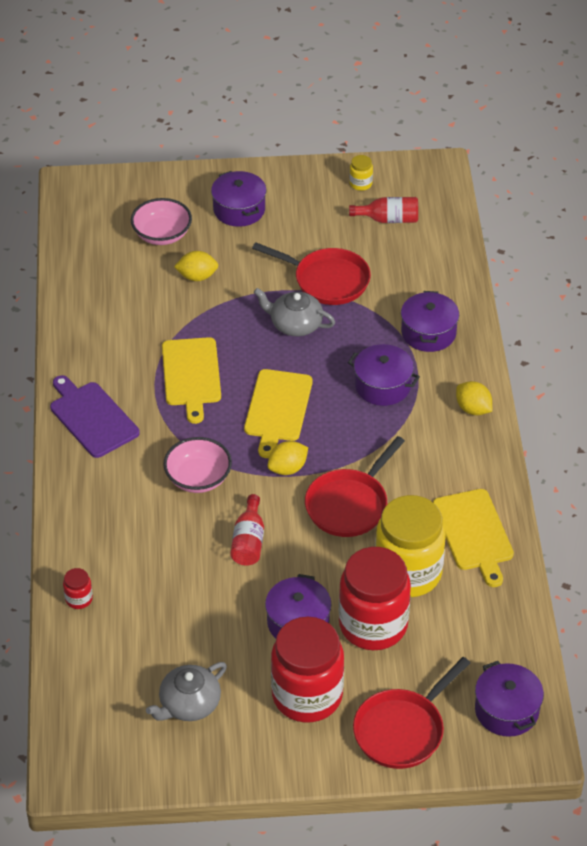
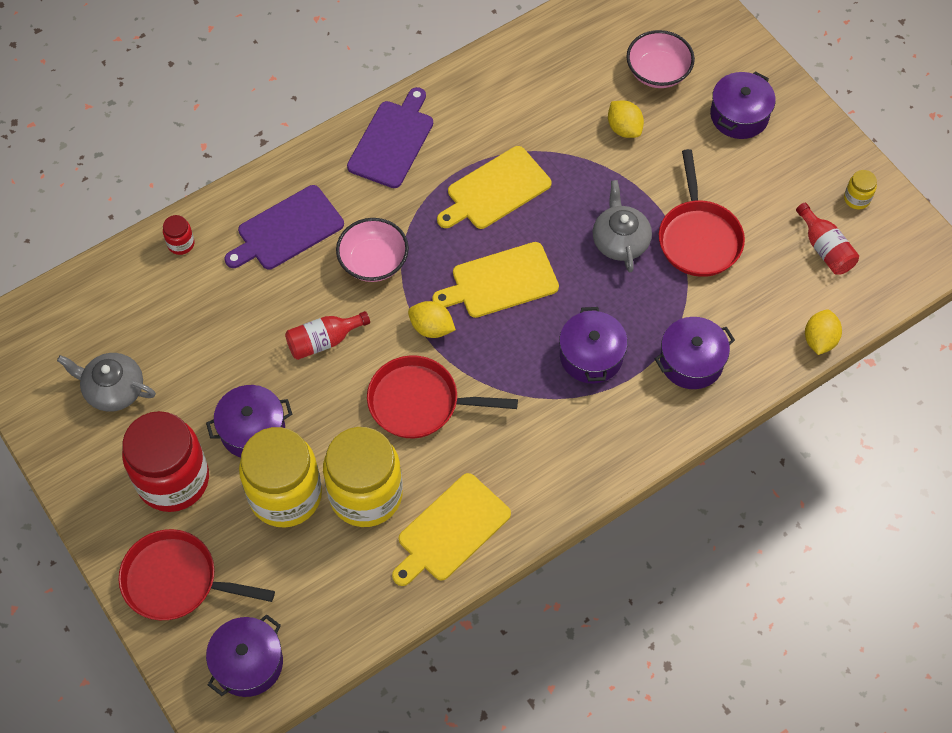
camera: 60 degrees right, 15 degrees up
red jar [339,547,411,650] -> yellow jar [239,427,322,528]
yellow lemon [456,381,492,415] -> yellow lemon moved to [805,309,842,355]
none -> purple cutting board [224,185,344,270]

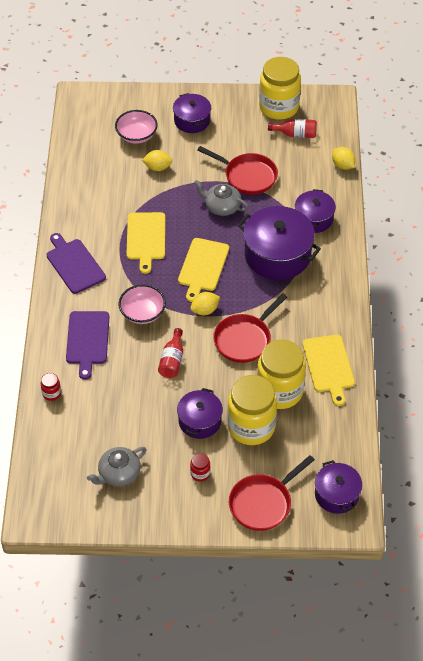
camera: 55 degrees left, 10 degrees down
red jar [122,411,209,512] -> red jar [190,453,210,482], size x0.40
purple pot [559,307,628,384] -> purple pot [237,206,321,280], size x1.69
yellow jar [844,170,877,209] -> yellow jar [259,57,301,120], size x2.48

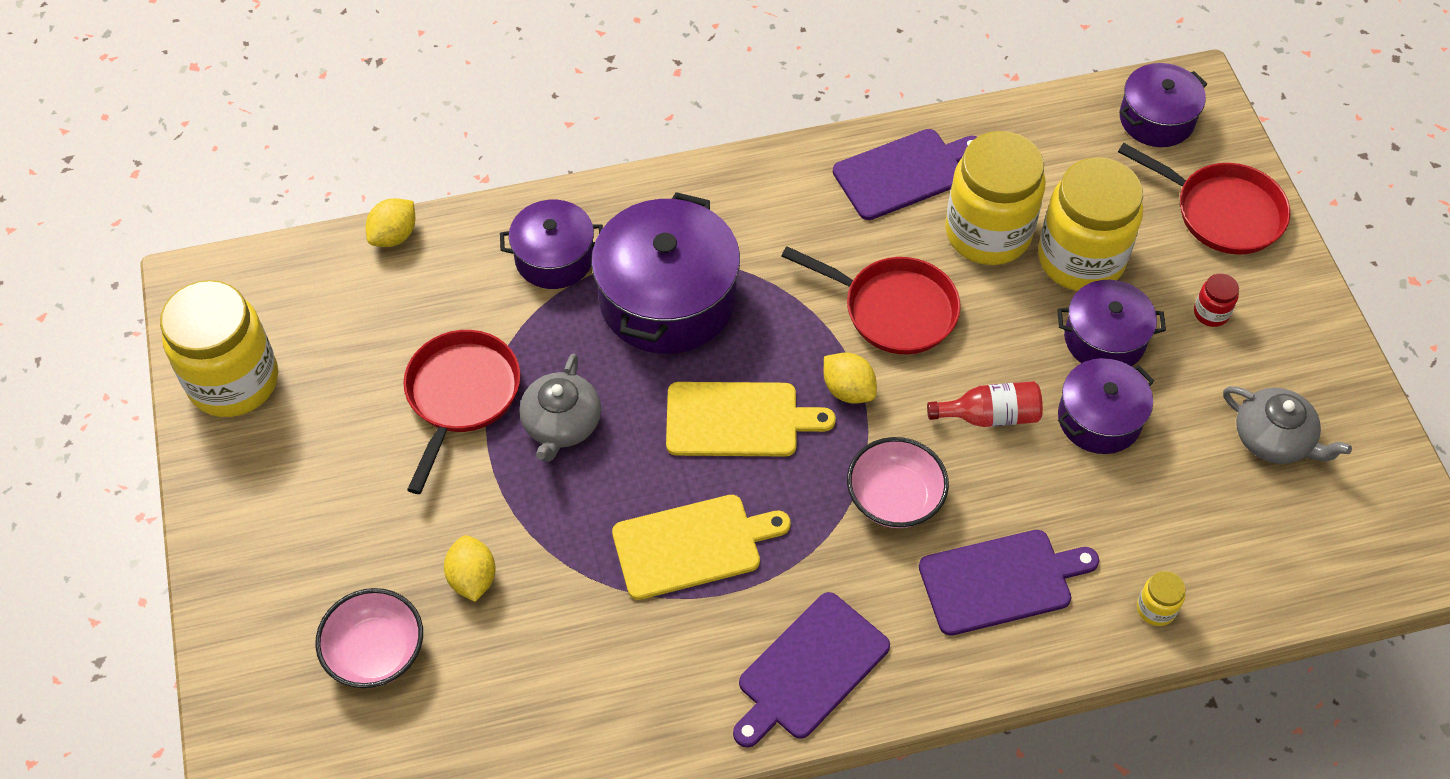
camera: 105 degrees left, 5 degrees up
red jar [41,373,61,401] -> yellow jar [1137,571,1186,626]
purple pot [173,93,211,133] -> purple pot moved to [1058,358,1154,454]
red bottle [268,119,317,138] -> none
yellow cutting board [303,335,355,406] -> purple cutting board [833,129,977,220]

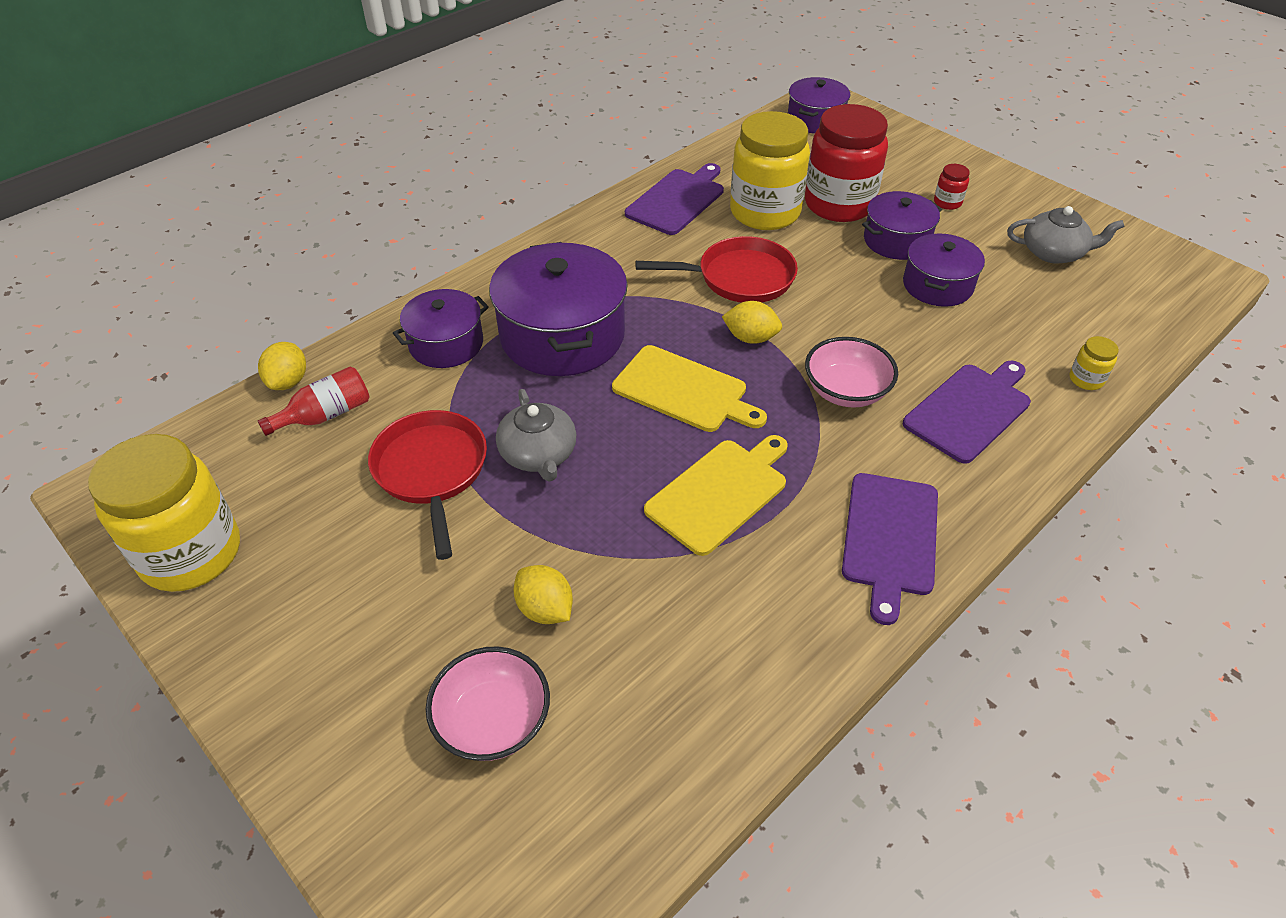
camera: 30 degrees left, 10 degrees down
yellow cutting board [666,382,836,456] -> yellow cutting board turned 60 degrees clockwise [612,345,767,432]
red bottle [927,381,1043,427] -> red bottle moved to [258,367,369,436]
yellow jar [1038,157,1143,291] -> red jar [805,104,888,222]
red pan [1118,143,1291,255] -> none

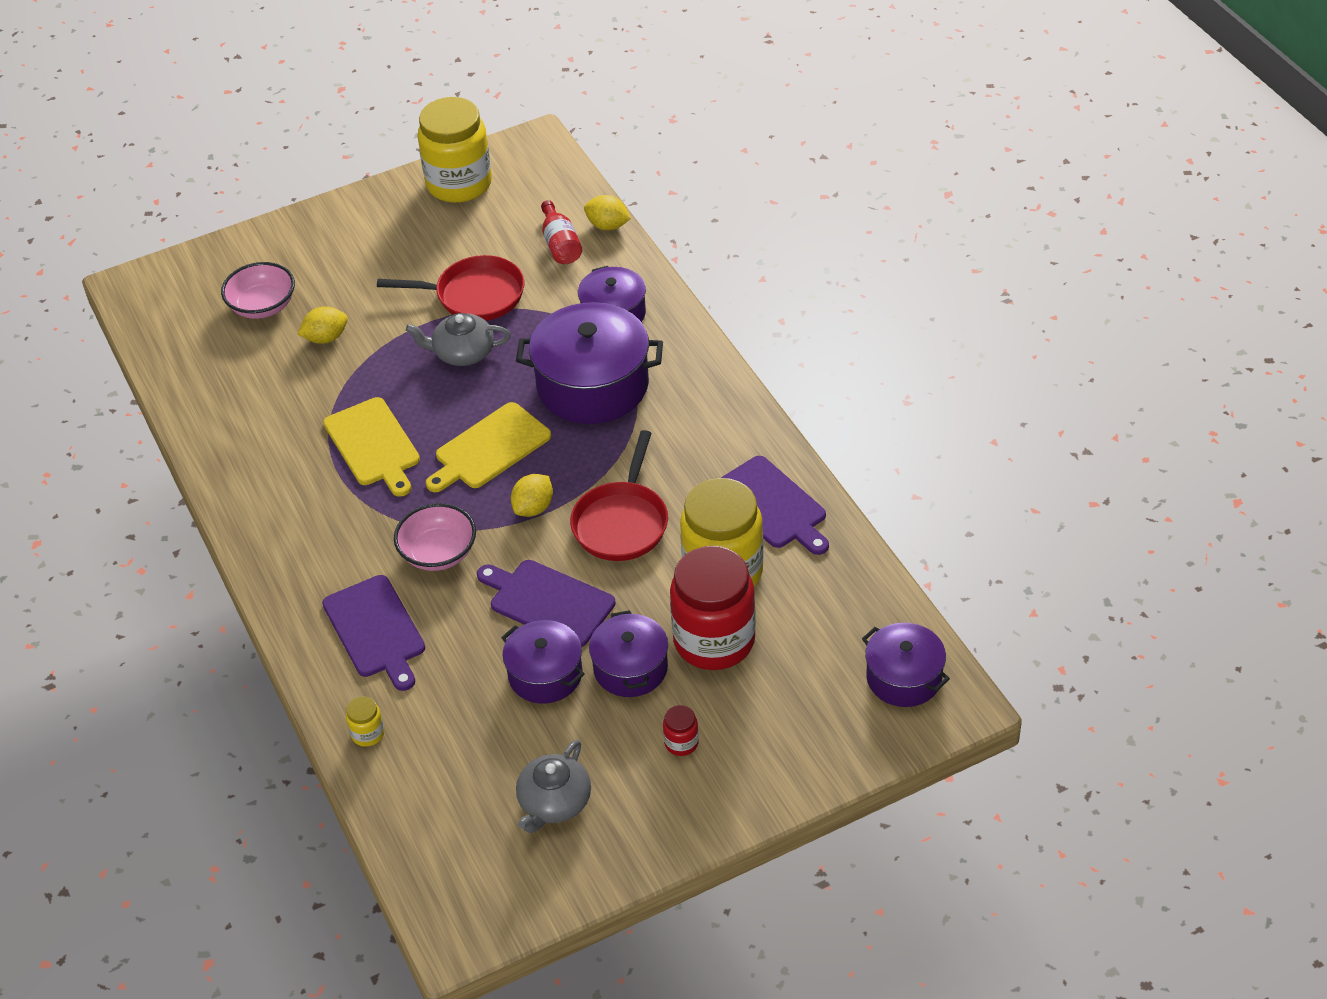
camera: 110 degrees right, 0 degrees up
purple cutting board [842,473,938,625] -> purple cutting board moved to [477,560,616,647]

